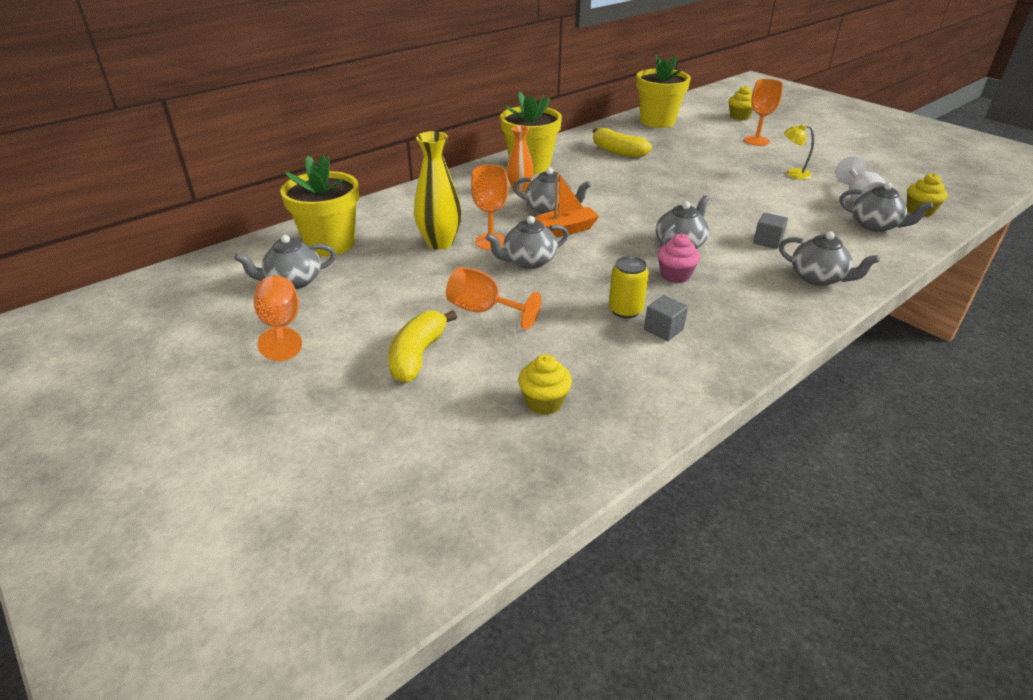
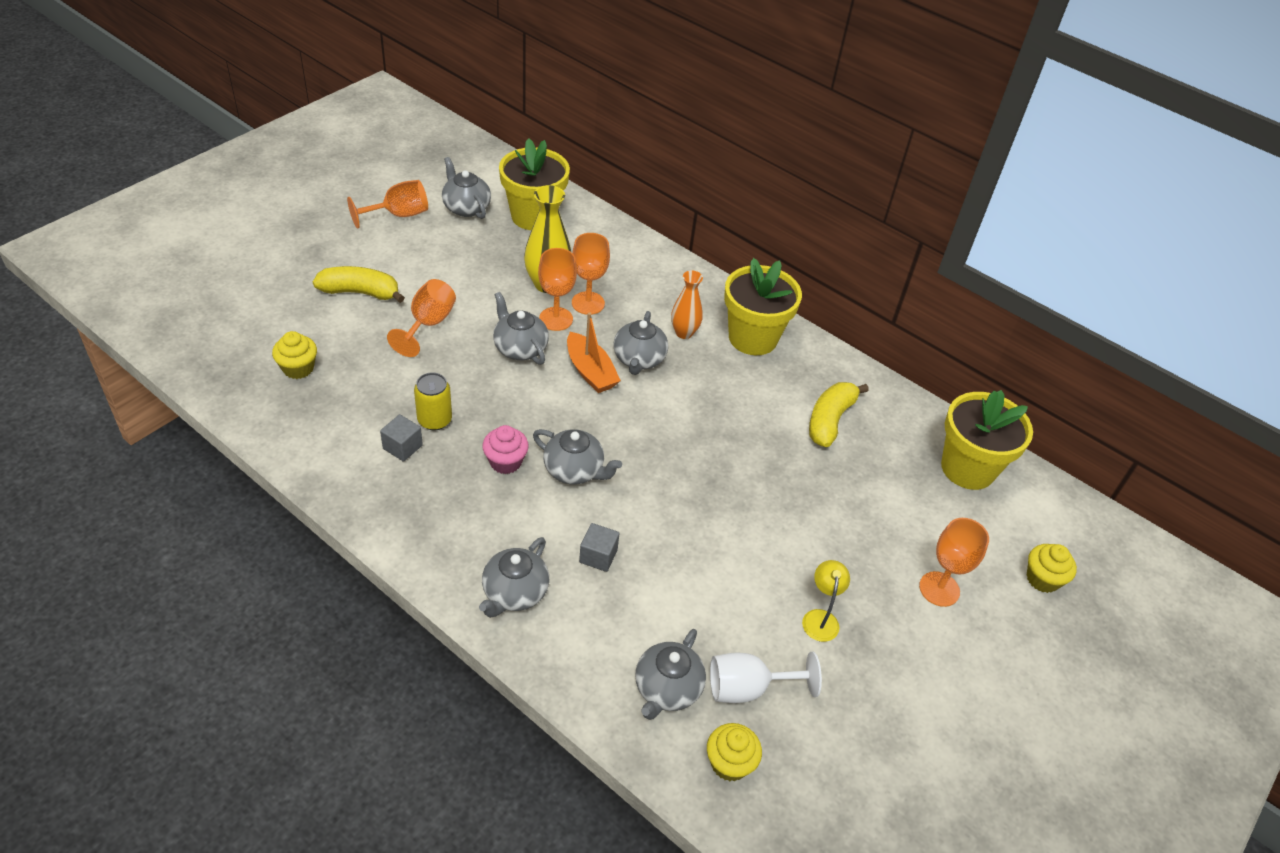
camera: 75 degrees right, 10 degrees up
none -> orange goblet [572,233,610,315]

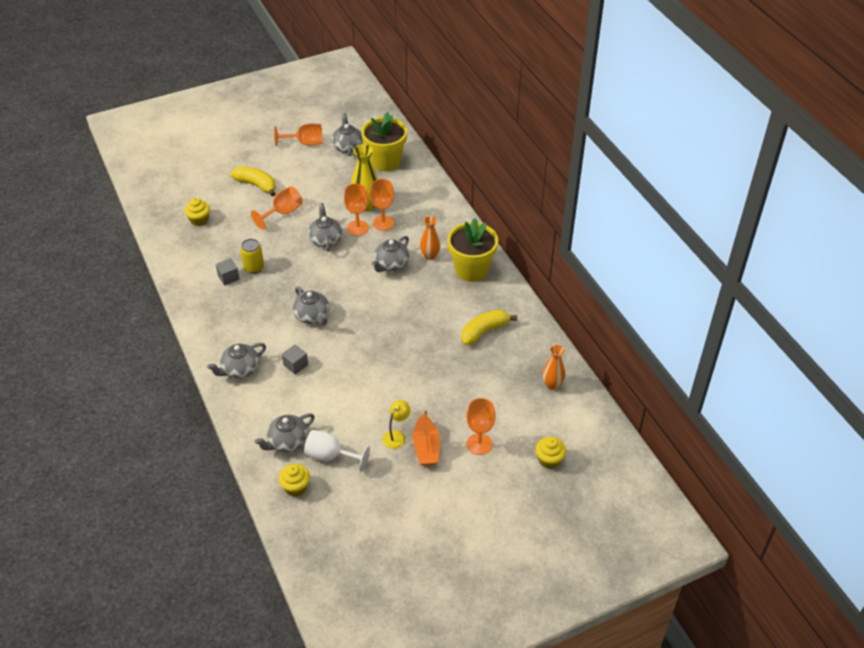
camera: 30 degrees right, 0 degrees up
pink cupcake [483,425,529,474] -> none
orange boat [567,312,621,393] -> orange boat moved to [413,409,440,466]
yellow flower pot [941,390,1033,490] -> orange vase [542,345,565,390]

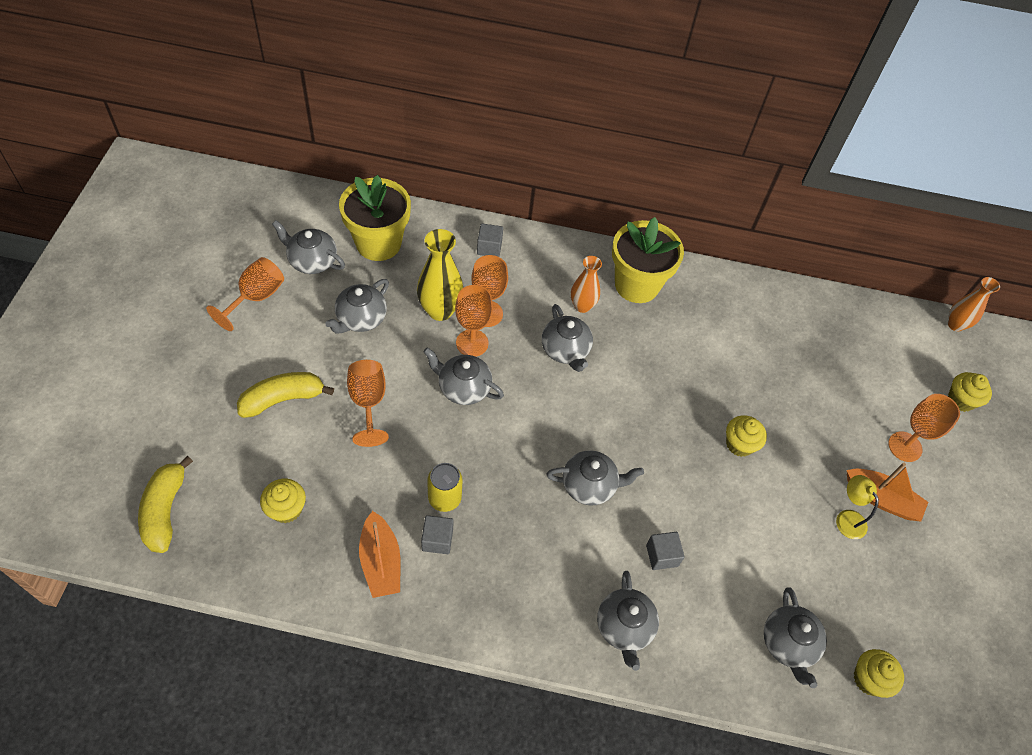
camera: 60 degrees left, 10 degrees up
white goblet [304,430,370,472] -> none
yellow banana [461,309,517,345] -> yellow banana moved to [138,456,193,553]
orange vase [542,345,565,390] -> orange vase moved to [948,277,1000,332]
none -> grey teapot [325,279,389,334]
none -> orange boat [359,511,401,598]
none -> grey cube [477,223,503,257]
none -> yellow cupcake [726,415,767,457]

